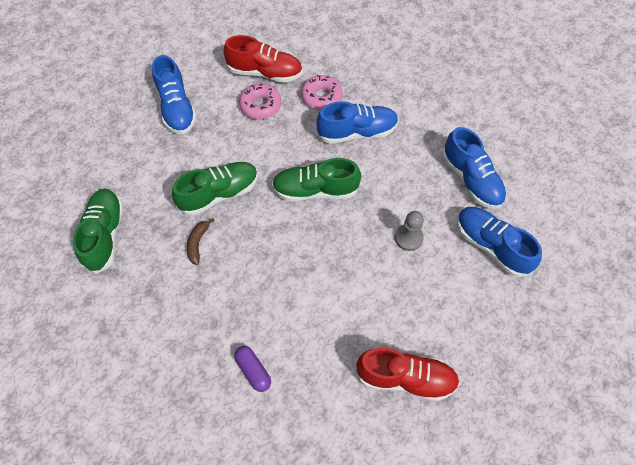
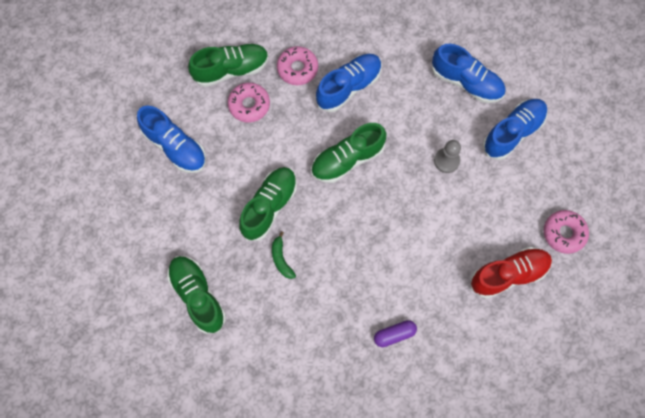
camera: 30 degrees left, 10 degrees up
brown banana [187,218,215,265] -> green banana [272,231,296,279]
red shoe [224,35,302,83] -> green shoe [188,43,269,87]
purple capsule [234,346,271,392] -> purple capsule turned 45 degrees counterclockwise [374,320,417,347]
blue shoe [457,207,542,277] -> blue shoe turned 120 degrees clockwise [482,99,547,160]
none -> pink donut [544,210,589,254]

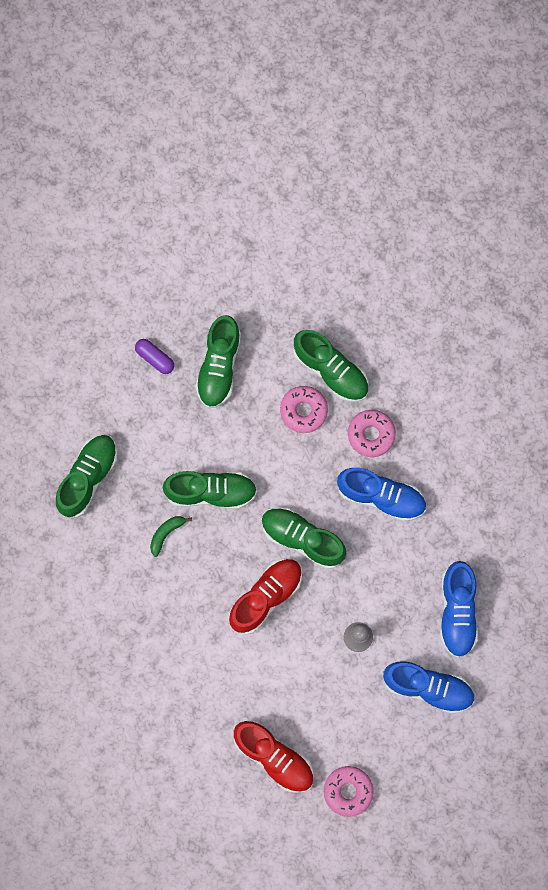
camera: 60 degrees right, 5 degrees up
blue shoe [137,106,206,173] -> green shoe [195,315,241,408]
purple capsule [374,320,417,347] -> purple capsule moved to [135,339,174,374]
none -> red shoe [229,559,302,635]

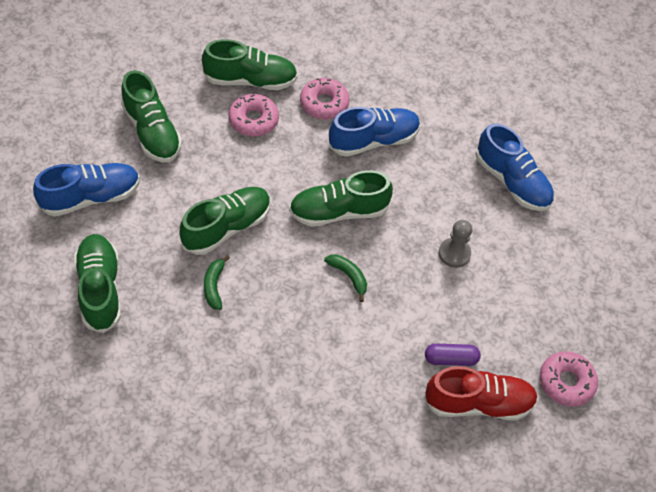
camera: 45 degrees left, 20 degrees down
purple capsule [135,339,174,374] -> purple capsule moved to [425,343,481,366]
red shoe [229,559,302,635] -> green banana [324,254,367,302]
blue shoe [383,661,475,714] -> blue shoe moved to [33,163,140,217]

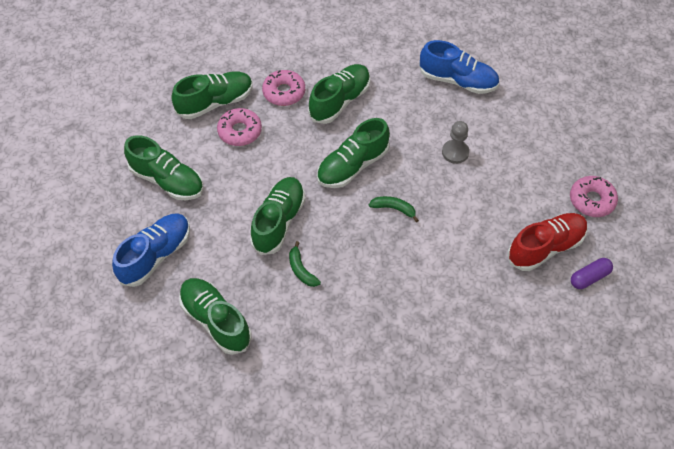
camera: 25 degrees left, 0 degrees up
blue shoe [329,107,420,157] -> green shoe [308,64,370,124]
purple capsule [425,343,481,366] -> purple capsule moved to [571,258,613,289]

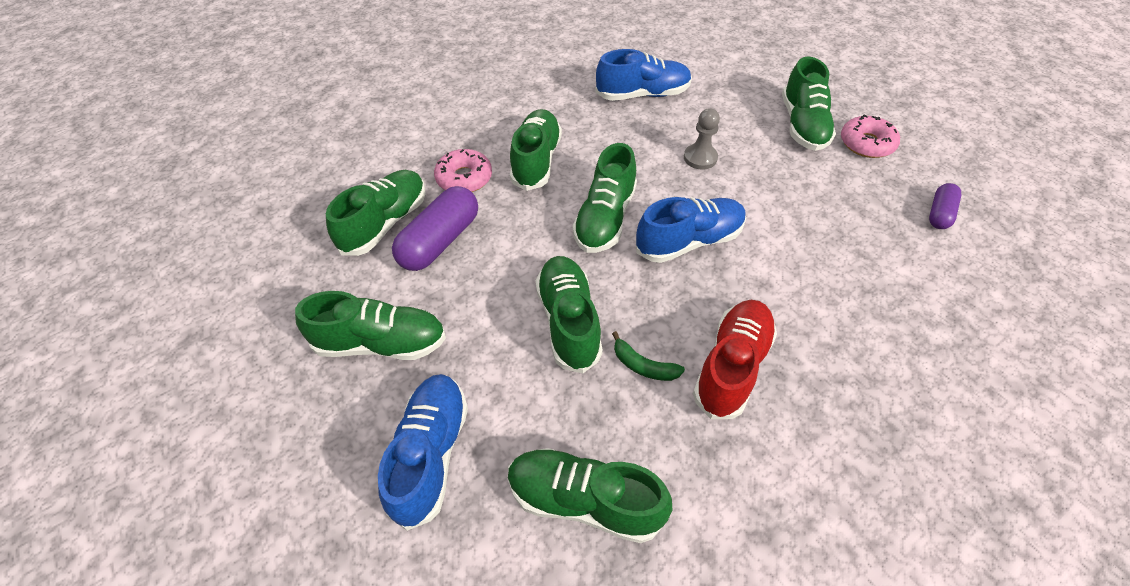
camera: 30 degrees left, 5 degrees down
pink donut [217,108,262,146] -> purple capsule [392,186,478,271]
green banana [369,196,419,222] -> blue shoe [636,197,746,263]
red shoe [507,213,588,271] -> red shoe moved to [693,300,777,419]
none -> green shoe [782,56,836,151]

